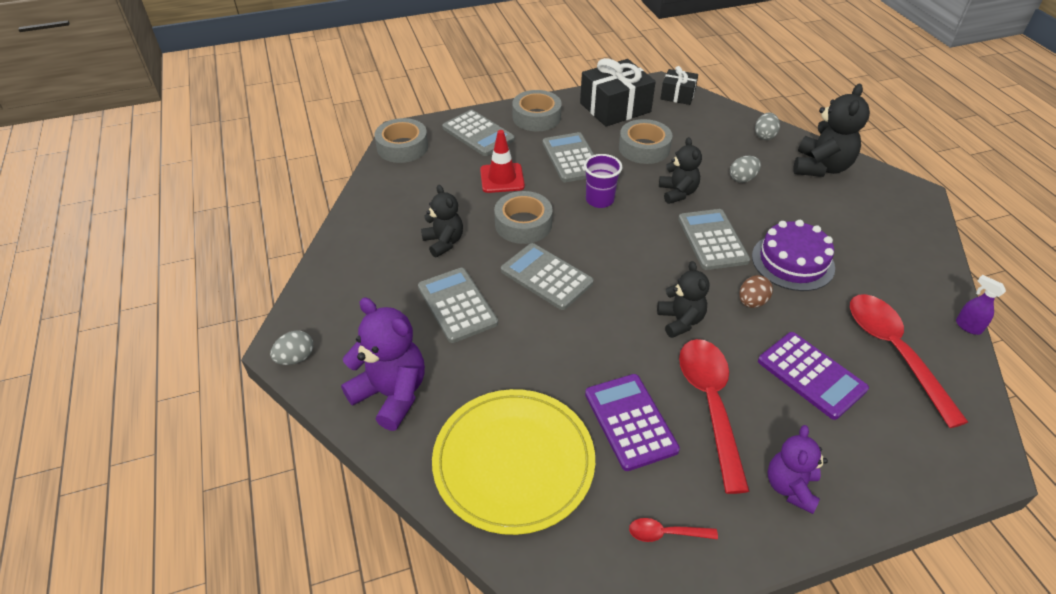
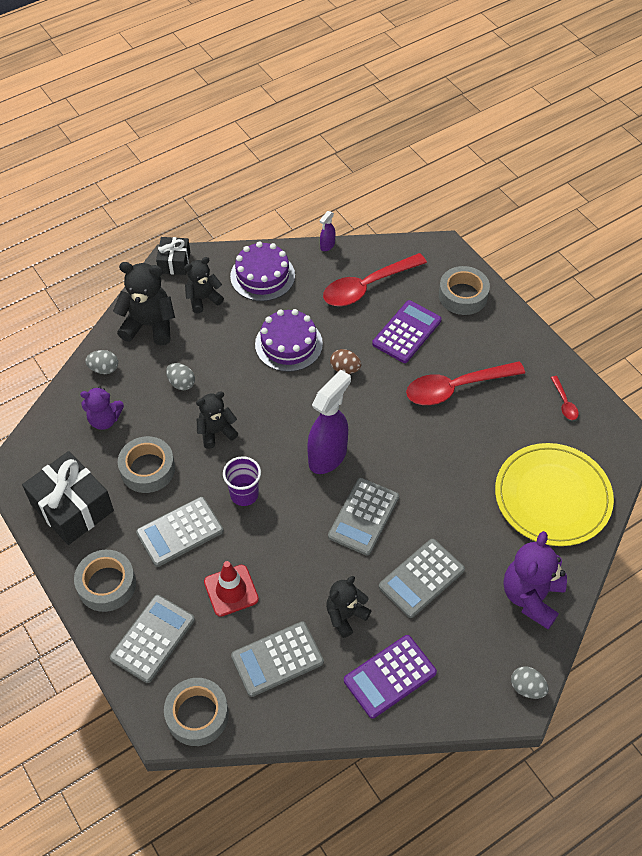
camera: 105 degrees left, 10 degrees up
grey tape [494,191,553,244] -> grey tape moved to [439,266,490,315]
purple calculator [585,374,680,471] -> purple calculator moved to [344,635,437,719]
black teddy bear [657,261,710,338] -> black teddy bear moved to [184,257,224,314]
black gift [660,66,698,105] -> black gift moved to [156,237,190,275]
grey calculator [678,209,750,270] -> grey calculator moved to [231,622,324,697]
purple teddy bear [768,425,828,514] -> purple teddy bear moved to [80,386,124,430]
none -> purple cake [230,241,295,301]
none -> purple spray bottle [307,370,351,474]

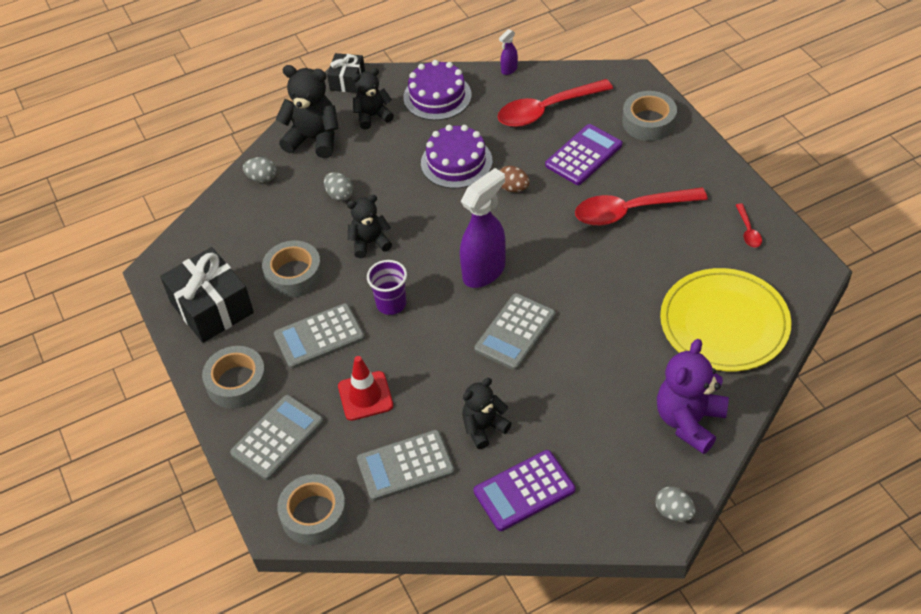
camera: 10 degrees right, 5 degrees down
purple teddy bear [80,386,124,430] -> none
grey calculator [379,539,465,618] -> none

